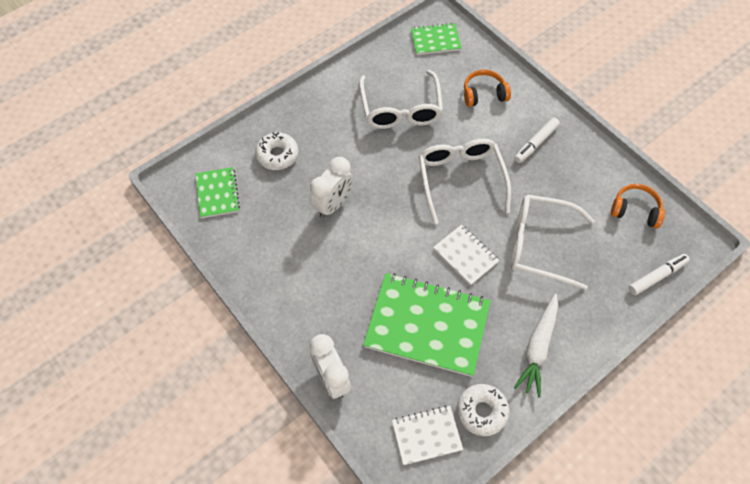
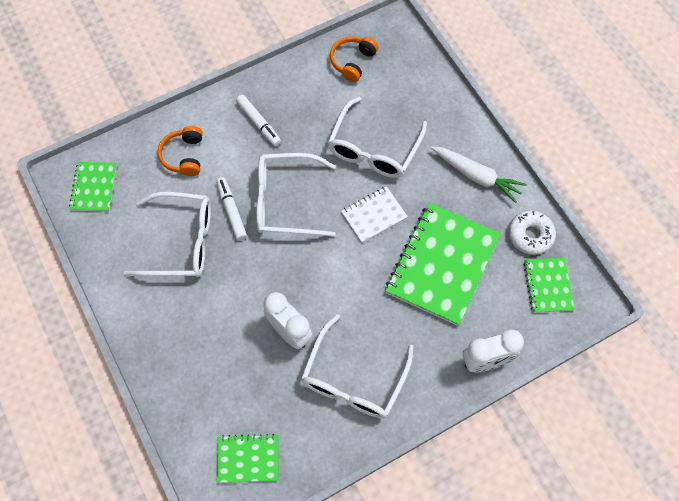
camera: 80 degrees left, 5 degrees up
white donut [255,132,299,170] -> none
white notebook [392,406,463,465] -> green notebook [523,257,575,313]
white marker [629,254,690,295] -> white marker moved to [216,177,247,241]
none -> white glasses [301,314,414,418]

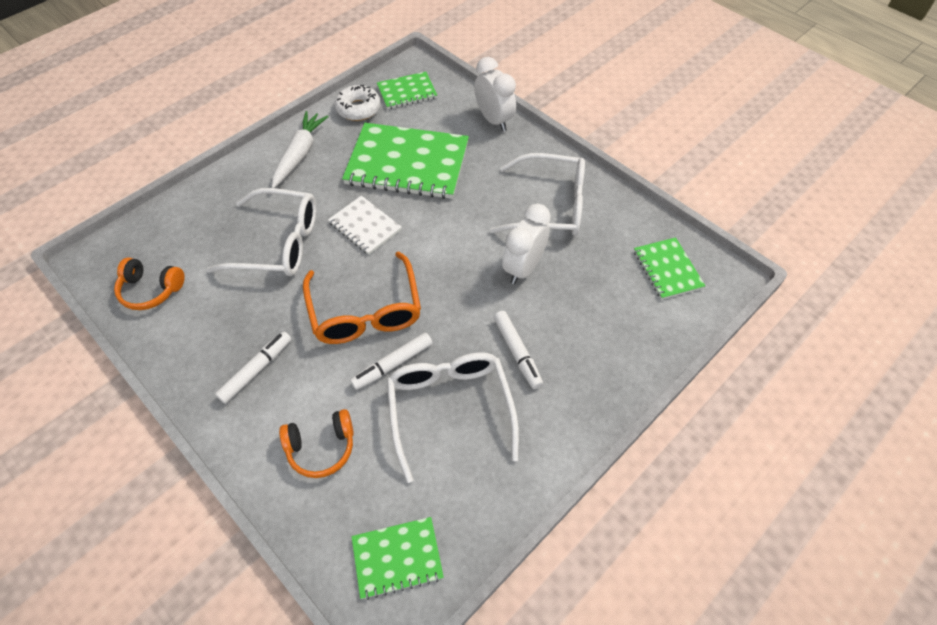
camera: 105 degrees left, 10 degrees down
white glasses [256,153,336,237] -> orange glasses [303,251,421,344]
none -> white marker [494,311,543,389]

